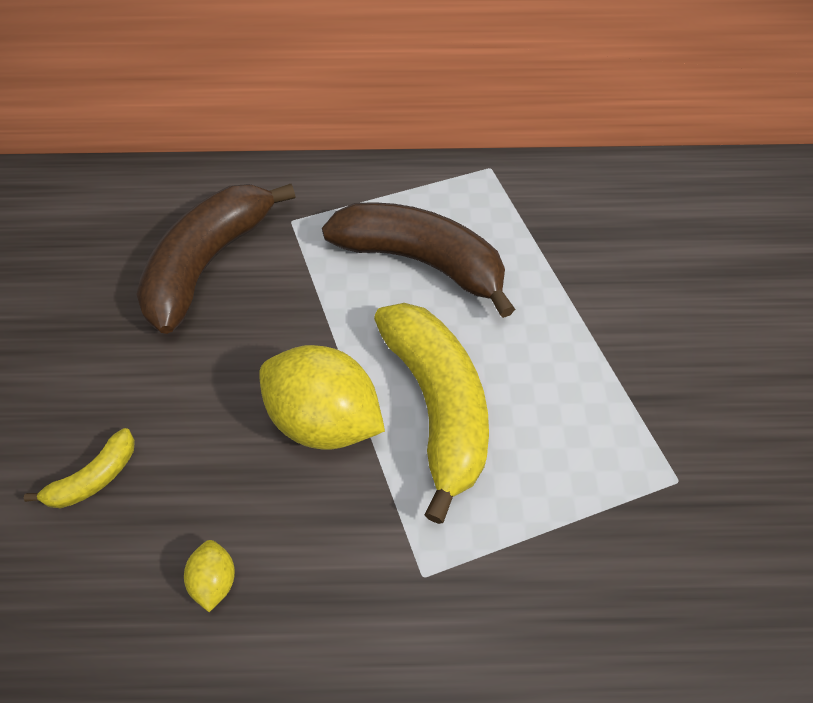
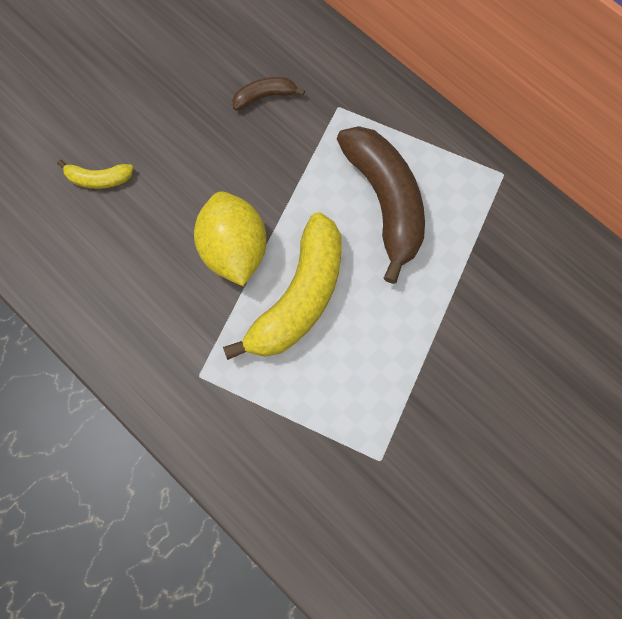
camera: 45 degrees right, 15 degrees up
brown banana [136,184,296,334] -> brown banana [233,77,305,111], size x0.46
yellow lemon [184,540,235,612] -> none

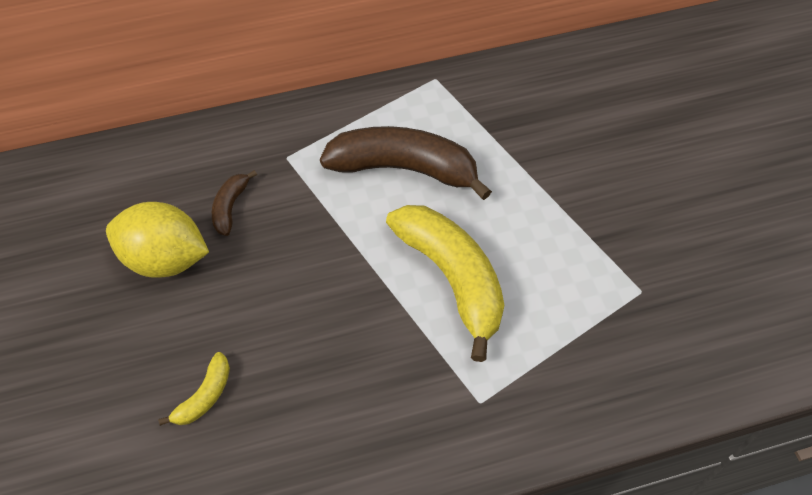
camera: 60 degrees left, 15 degrees down
yellow lemon [194,191,267,286] -> yellow lemon moved to [106,202,209,278]

